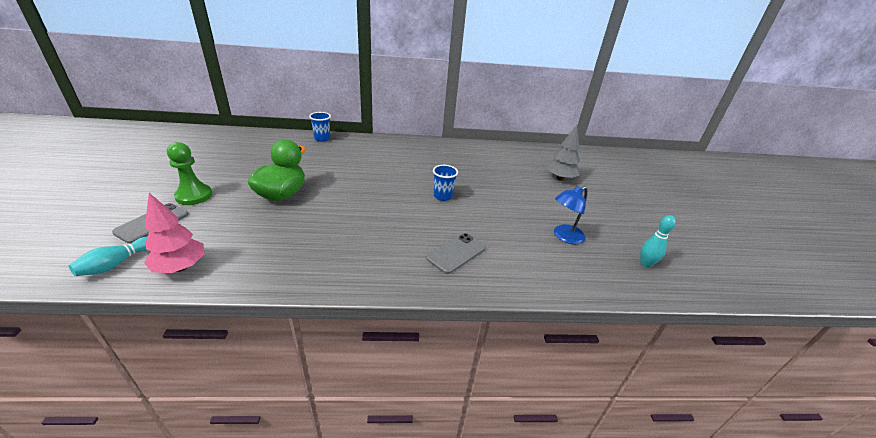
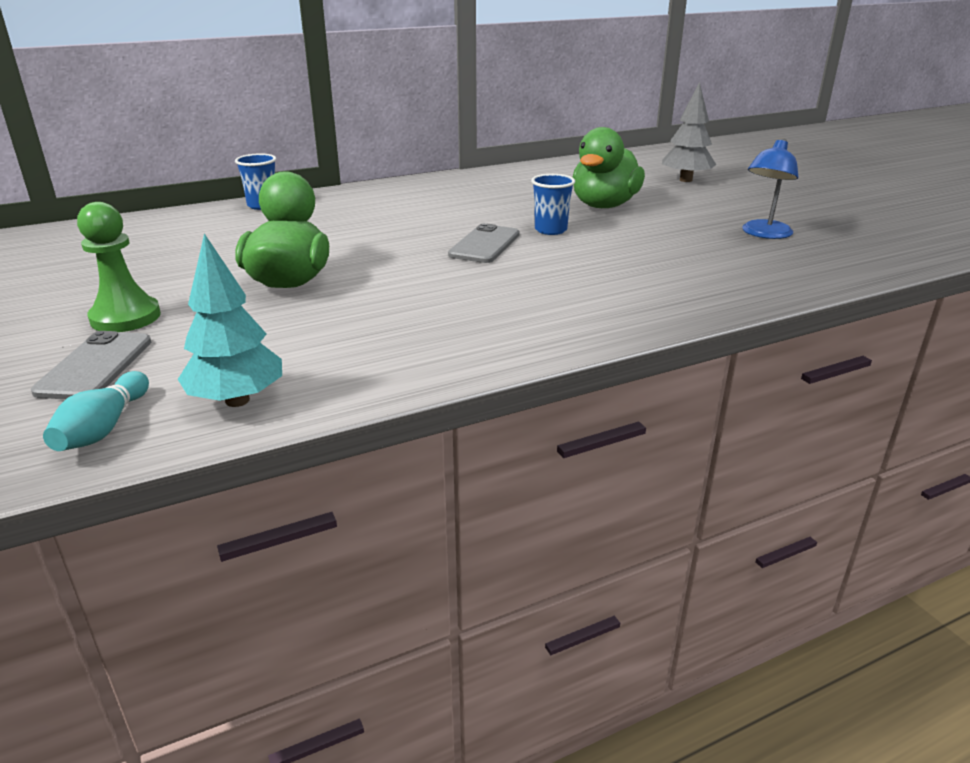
camera: 20 degrees left, 5 degrees down
pink tree [144,193,205,273] -> turquoise tree [178,233,282,407]
grey phone [426,233,486,274] -> grey phone moved to [448,223,520,263]
turquoise bowling pin [640,215,676,268] -> none
none -> green duck [573,127,645,208]

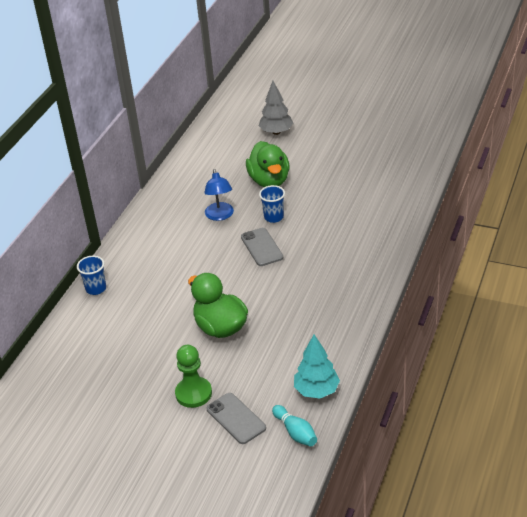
camera: 40 degrees left, 10 degrees up
blue lamp [742,139,798,239] -> blue lamp moved to [204,169,234,221]

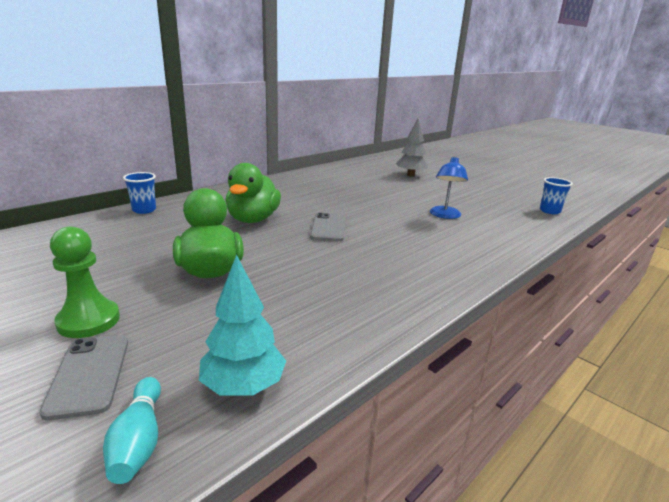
camera: 20 degrees right, 15 degrees down
blue lamp [204,169,234,221] -> blue lamp moved to [430,156,468,219]
green duck [246,141,290,187] -> green duck moved to [226,163,281,223]
blue cup [259,185,285,223] -> blue cup moved to [540,177,573,214]

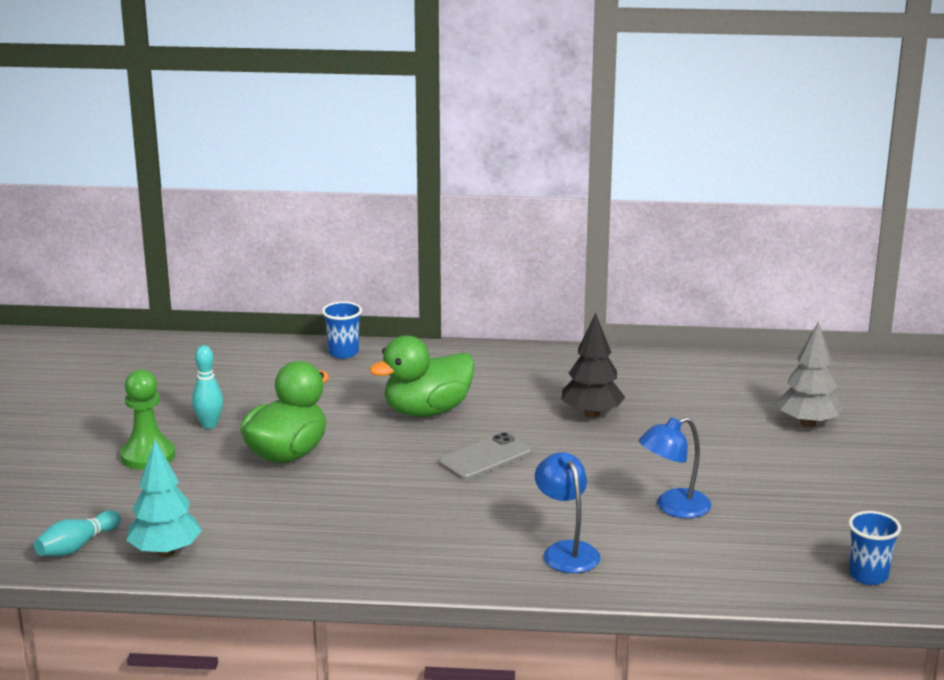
camera: 50 degrees right, 0 degrees up
grey phone [39,335,128,420] -> none
none -> turquoise bowling pin [192,345,223,429]
none -> blue lamp [535,452,600,573]
none -> black tree [562,313,625,418]

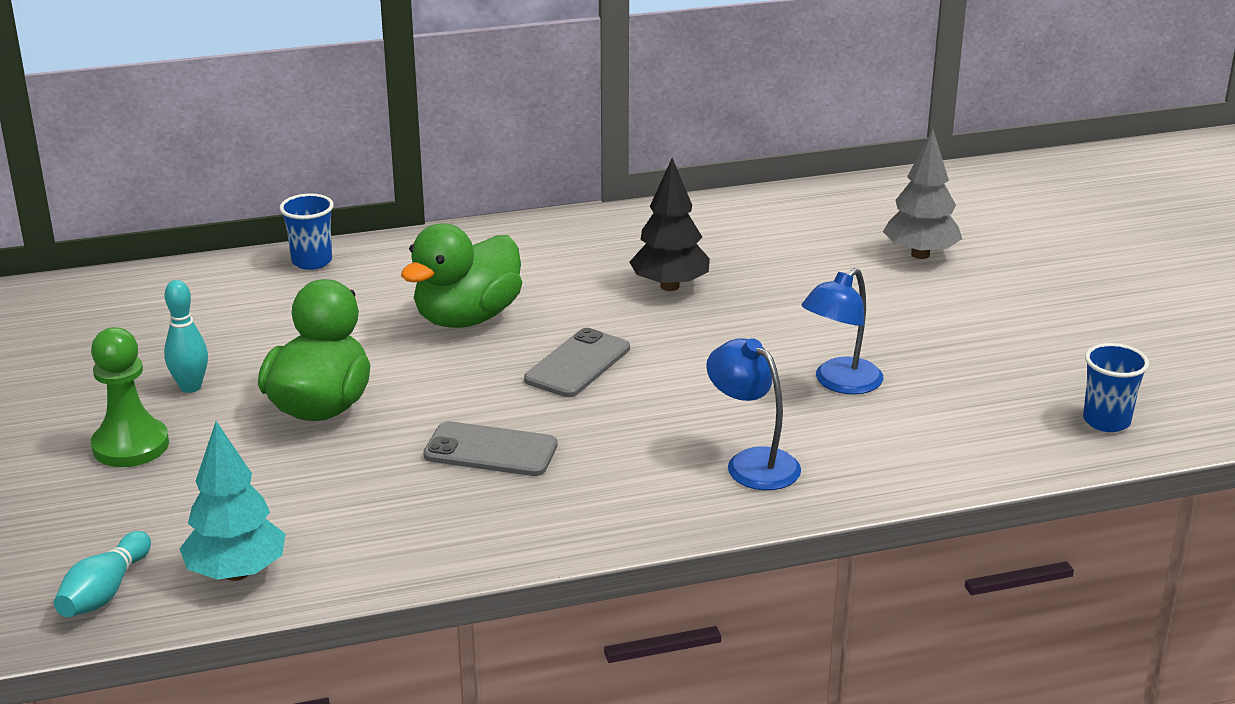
camera: 20 degrees left, 5 degrees up
none -> grey phone [423,421,558,476]

